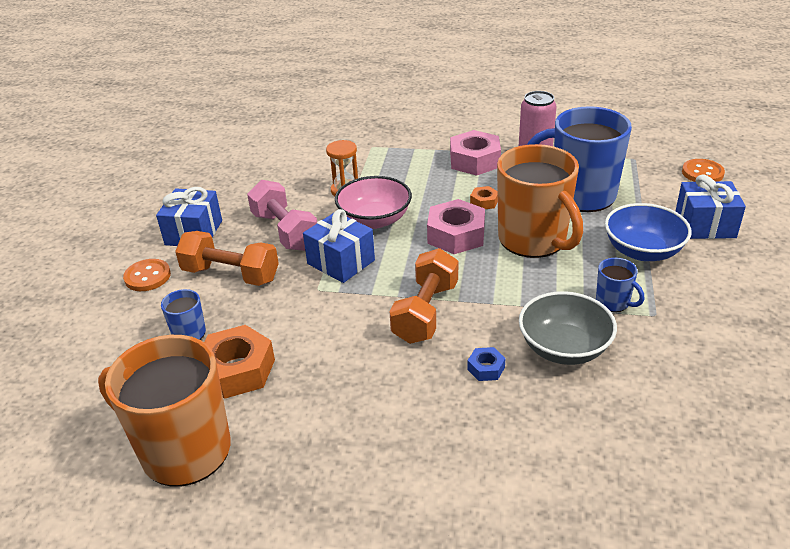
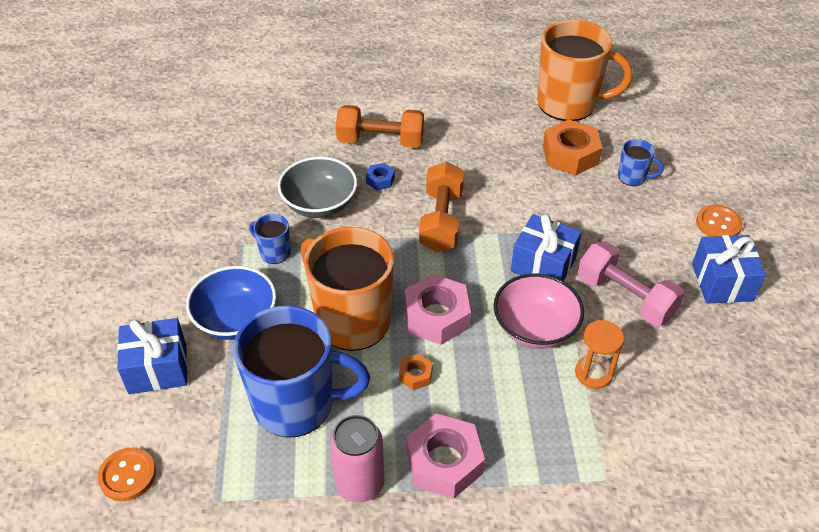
camera: 165 degrees right, 10 degrees up
orange dumbbell [175,231,279,286] -> orange dumbbell moved to [336,105,424,148]

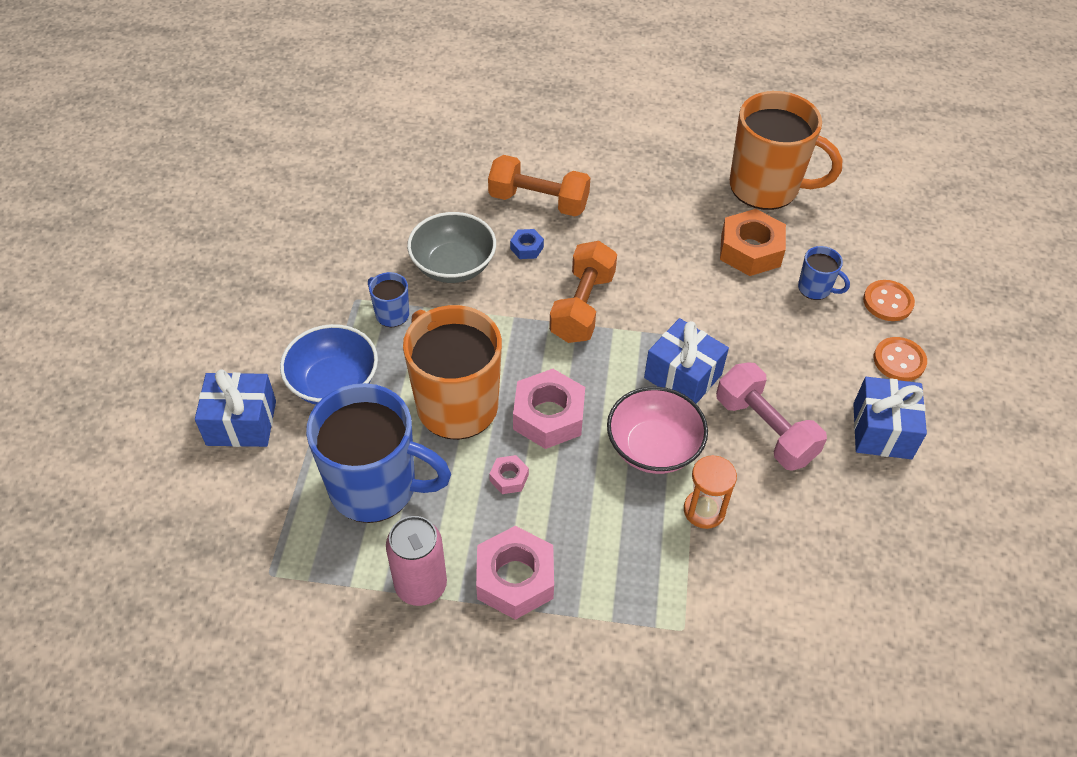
camera: 10 degrees right, 5 degrees up
orange button [98,447,156,501] -> orange button moved to [863,280,915,321]
orange nut [399,354,433,390] -> pink nut [489,455,529,494]

